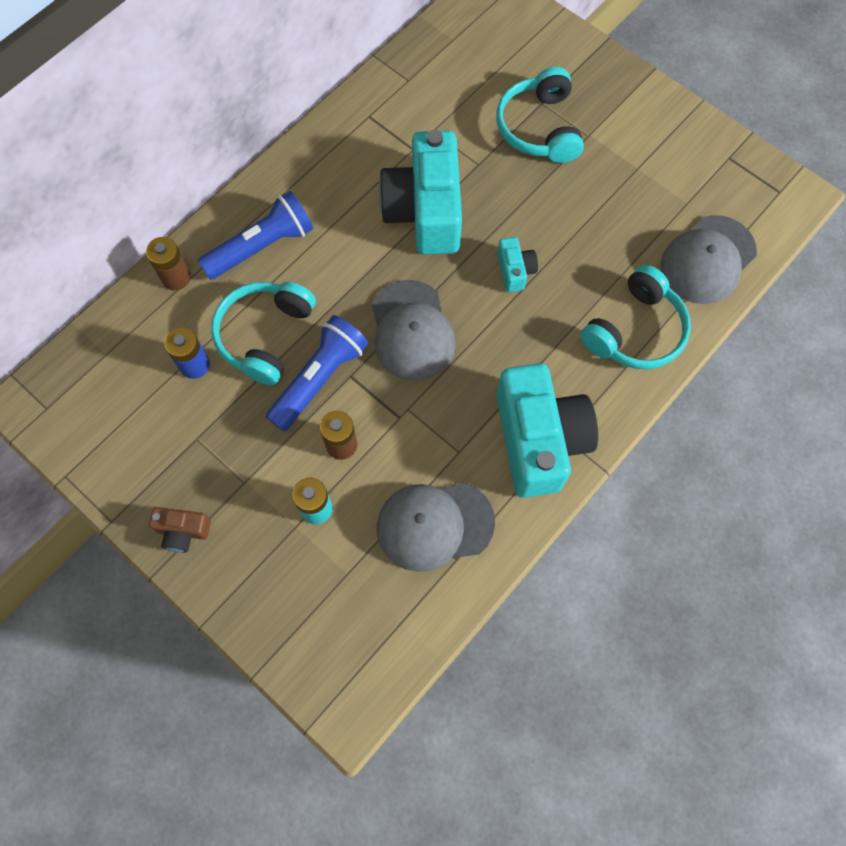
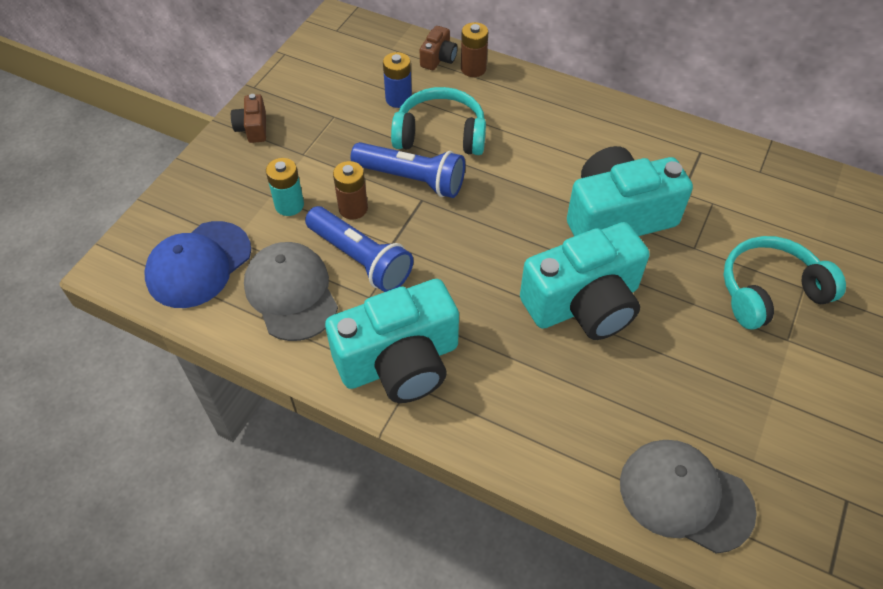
camera: 75 degrees right, 15 degrees down
blue flashlight [198,191,313,280] -> blue flashlight moved to [305,206,413,292]
grey cap [372,280,456,381] -> none
turquoise camera [497,237,538,292] -> turquoise camera [520,222,650,340], size x2.27
turquoise headphones [580,265,691,369] -> none
none -> blue cap [144,221,251,308]
none -> brown camera [420,26,458,70]

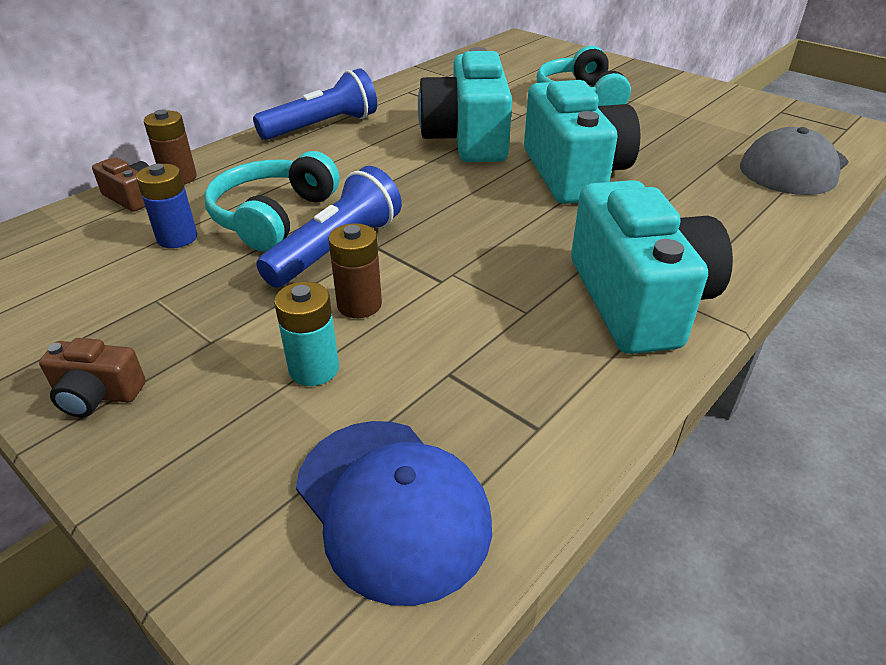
camera: 75 degrees left, 15 degrees down
grey cap [244,242,338,341] -> none
blue flashlight [305,206,413,292] -> blue flashlight moved to [253,68,377,140]

